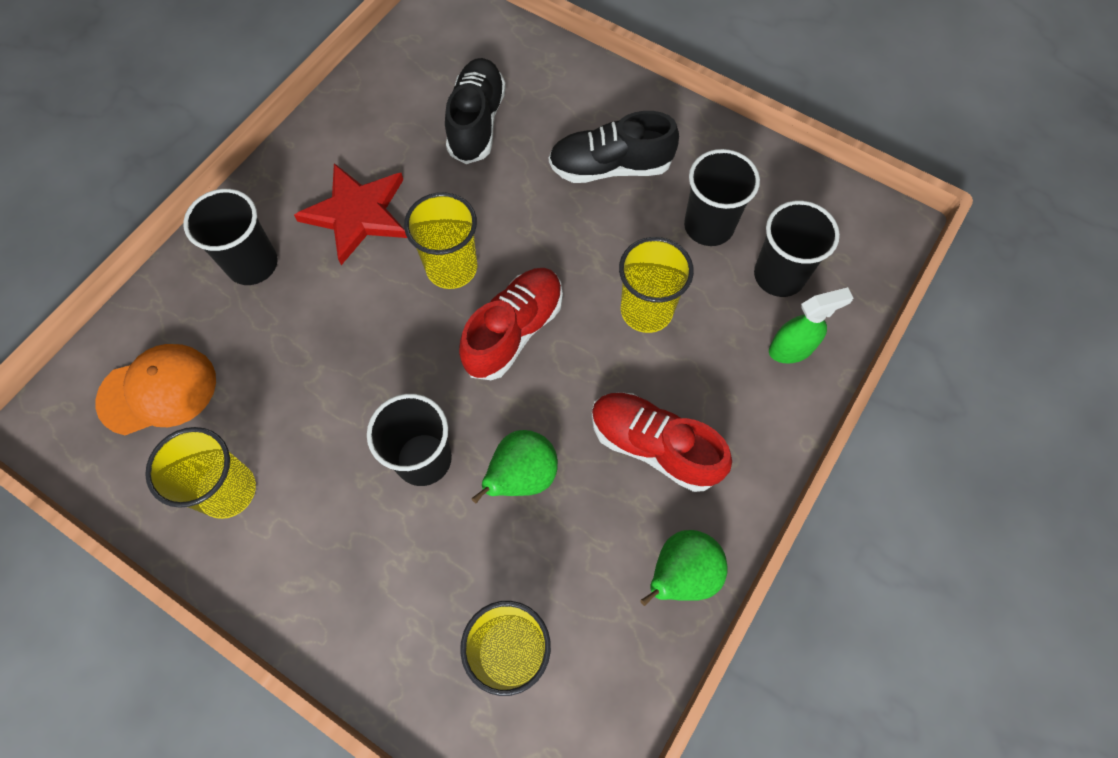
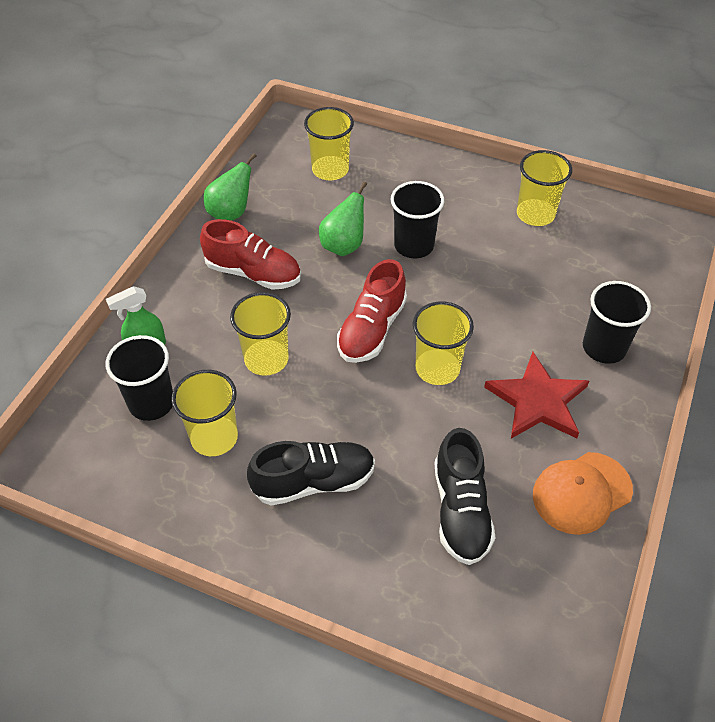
camera: 170 degrees right, 15 degrees down
orange cap [96,344,216,435] -> orange cap moved to [533,452,633,535]
black cup [684,149,760,246] -> yellow cup [171,370,238,456]

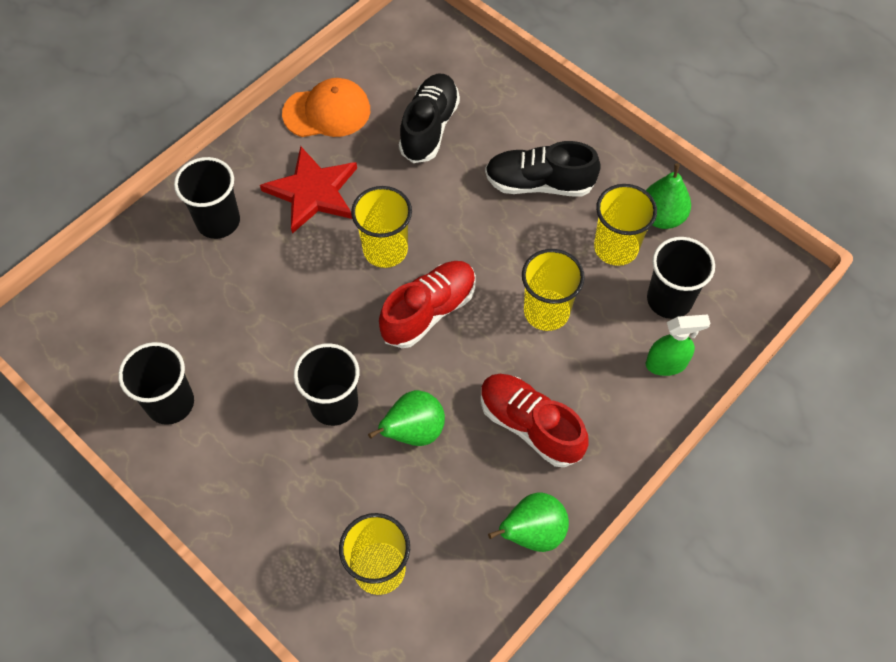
camera: 160 degrees left, 10 degrees up
yellow cup [517,150,572,226] -> black cup [118,342,194,425]
none -> green pear [646,163,691,229]

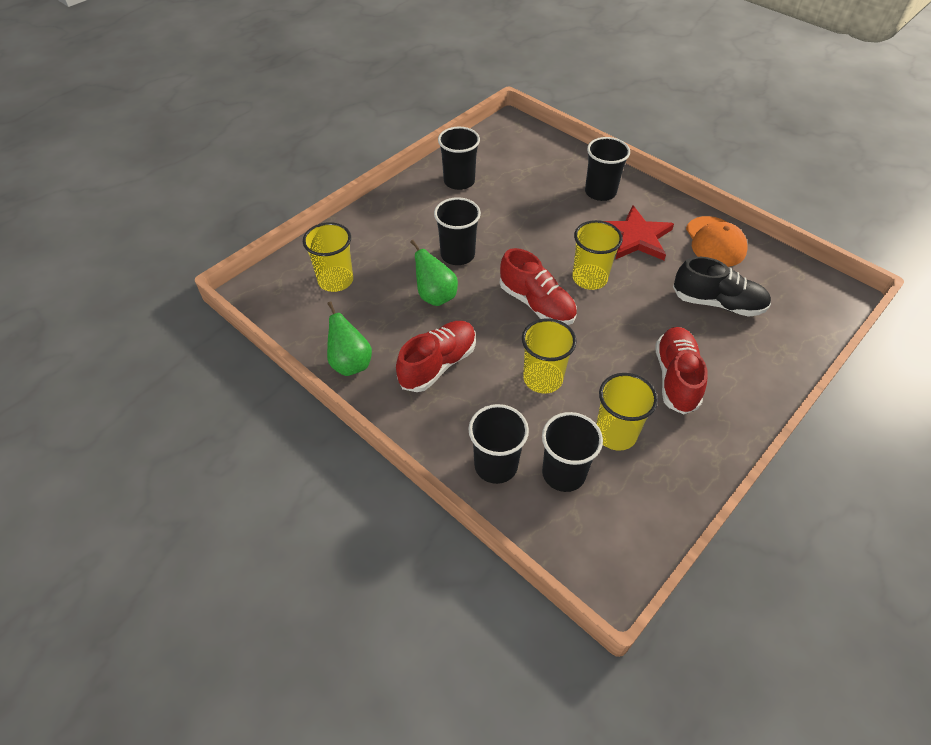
camera: 90 degrees right, 10 degrees down
black shoe [485,141,601,197] -> red shoe [655,327,708,414]
green pear [646,163,691,229] -> none
green spray bottle [646,314,711,376] -> black cup [468,404,529,484]

